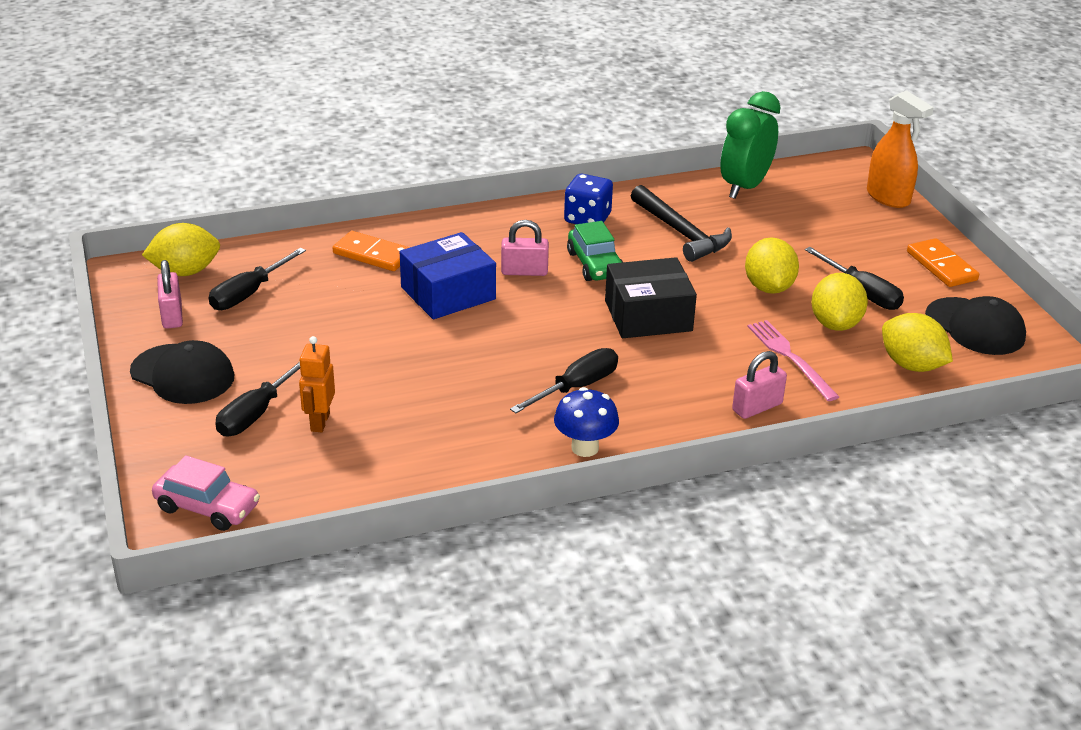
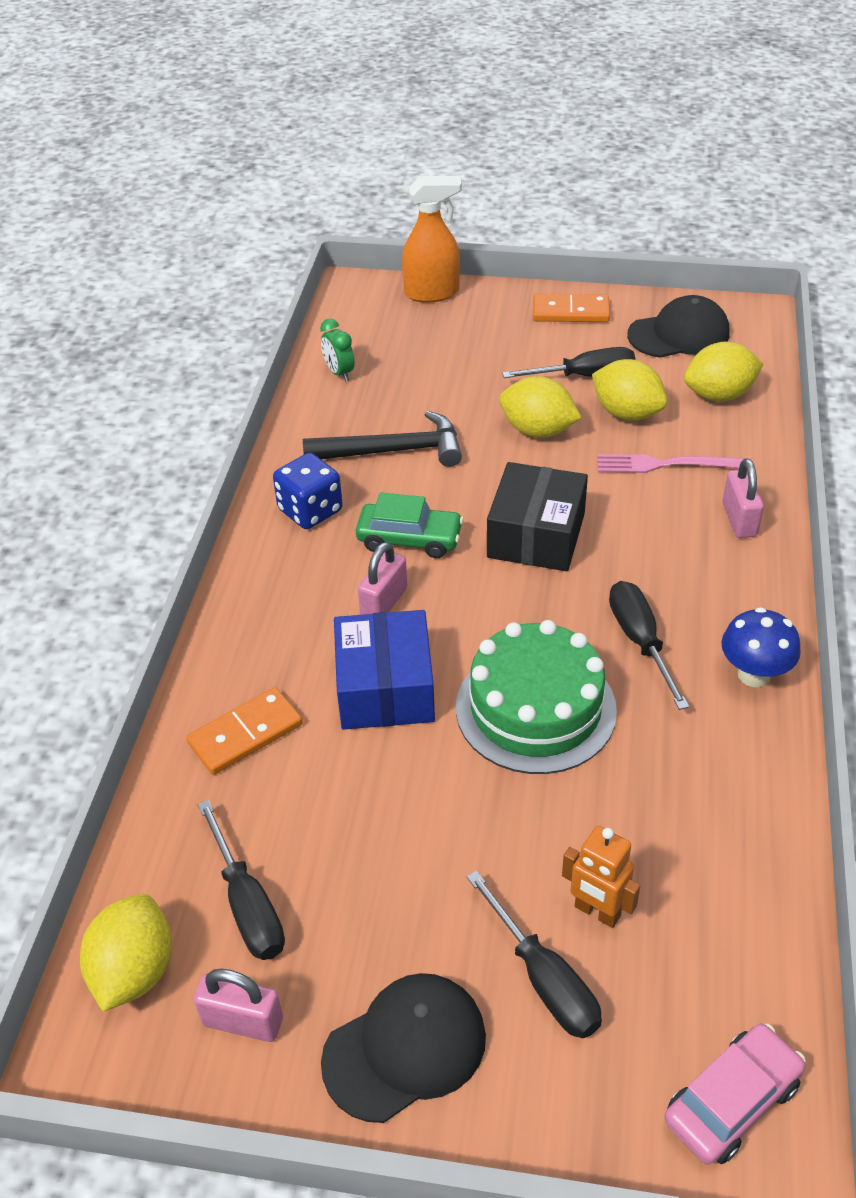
camera: 60 degrees left, 10 degrees up
green clock [720,91,781,199] -> green clock [320,319,355,382], size x0.49
none -> green cake [456,620,617,774]

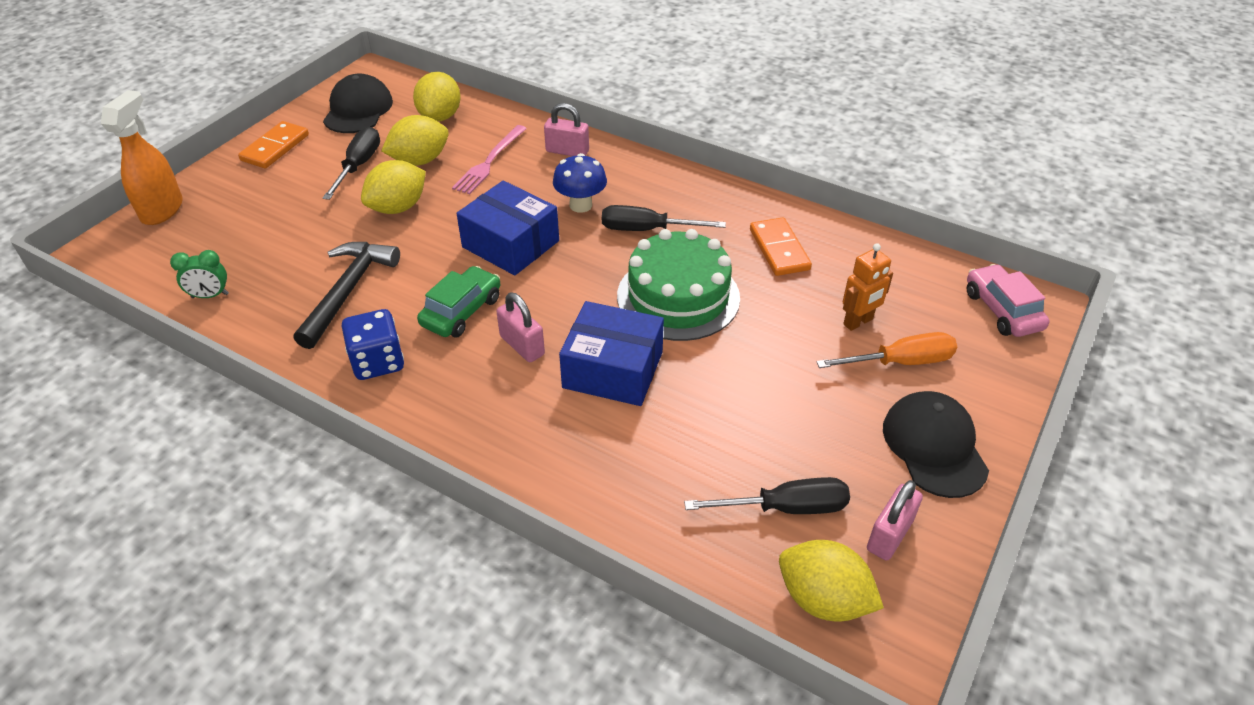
camera: 70 degrees left, 0 degrees up
orange domino [186,687,302,775] -> orange domino moved to [750,217,812,276]
black screwdriver [467,871,602,1038] -> orange screwdriver [816,332,957,368]
black box [487,462,588,571] -> blue box [456,180,559,275]
blue mushroom [721,607,801,687] -> blue mushroom moved to [553,153,607,213]

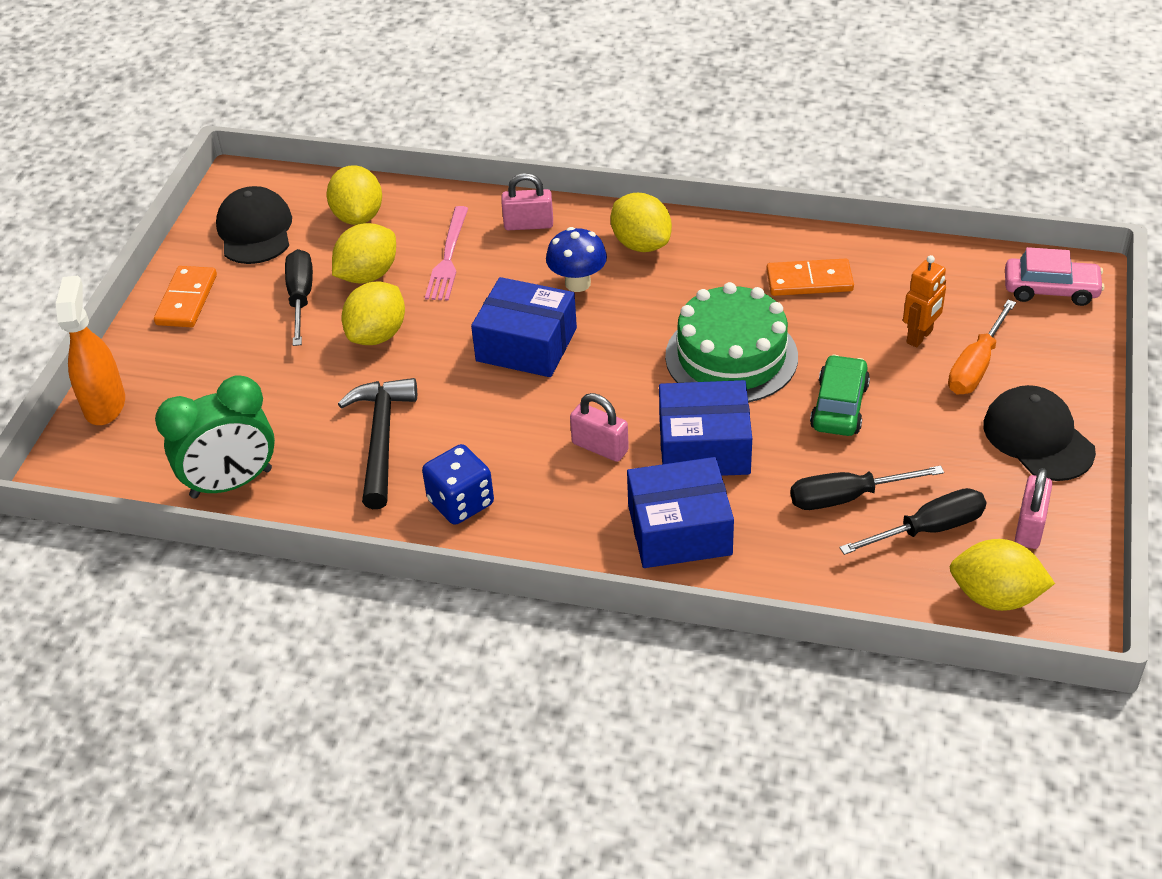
camera: 15 degrees left, 0 degrees up
green clock [170,250,229,298] -> green clock [155,375,275,499], size x2.03
green car [417,266,500,337] -> green car moved to [810,355,870,436]
black screwdriver [602,205,726,231] -> black screwdriver moved to [790,465,944,510]
orange domino [750,217,812,276] -> orange domino turned 60 degrees counterclockwise [766,258,854,296]
orange screwdriver [816,332,957,368] -> orange screwdriver turned 150 degrees clockwise [948,300,1016,395]
pink car [967,264,1050,337] -> pink car turned 135 degrees clockwise [1005,247,1105,306]
none -> yellow lemon [610,193,672,252]
none -> blue box [627,457,734,568]

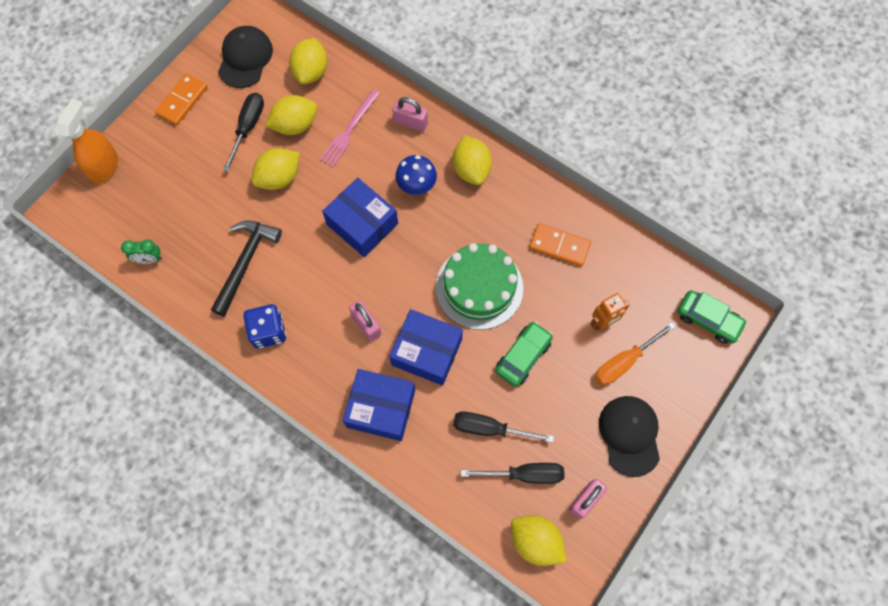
camera: 20 degrees right, 25 degrees up
green clock [155,375,275,499] -> green clock [121,240,162,264], size x0.49
pink car [1005,247,1105,306] -> green car [677,290,747,344]

